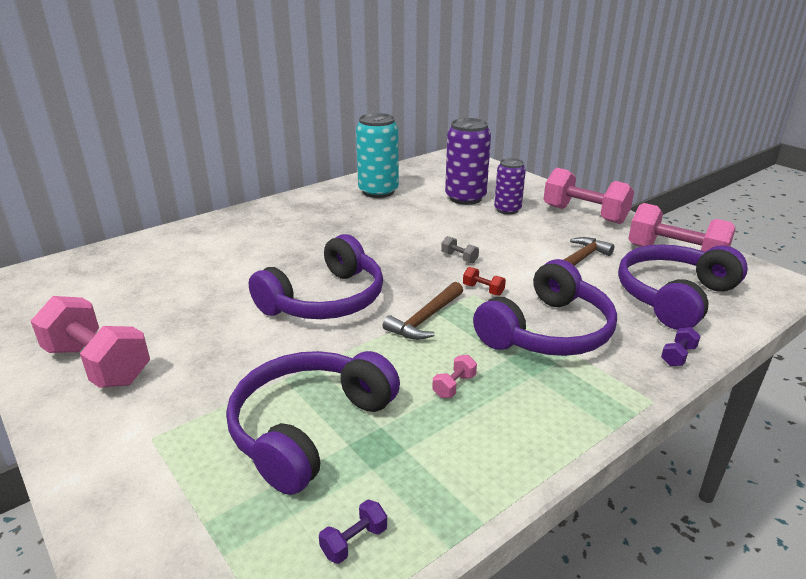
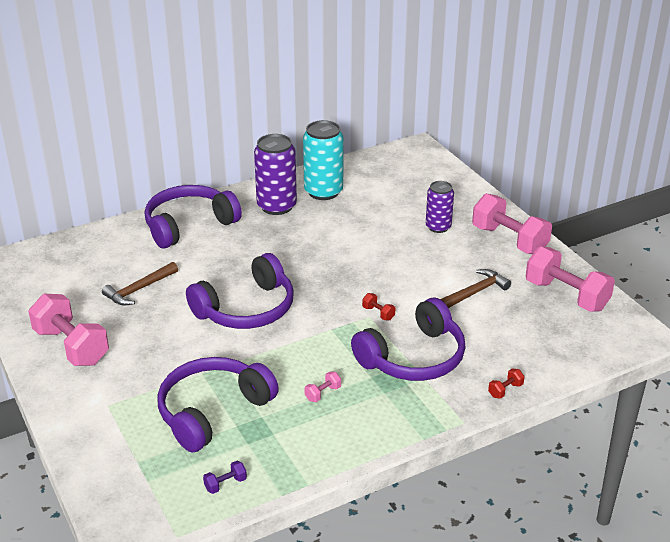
camera: 10 degrees right, 5 degrees up
brown hammer [383,282,463,340] -> brown hammer moved to [102,262,178,306]
grey dumbbell [441,236,479,263] -> none
purple can [445,118,491,205] -> purple can moved to [254,134,297,215]
purple headphones [618,244,748,330] -> purple headphones moved to [144,185,242,249]
purple dumbbell [661,327,701,366] -> red dumbbell [488,369,525,399]

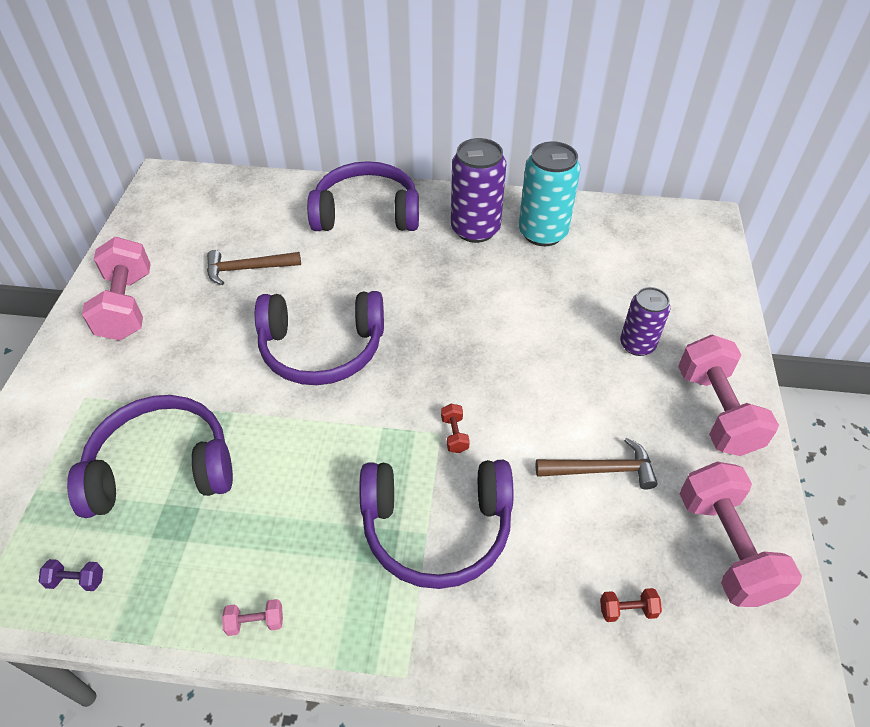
camera: 35 degrees right, 15 degrees up
pink dumbbell [305,371,341,402] -> pink dumbbell moved to [222,599,283,636]
red dumbbell [488,369,525,399] -> red dumbbell moved to [600,588,662,622]

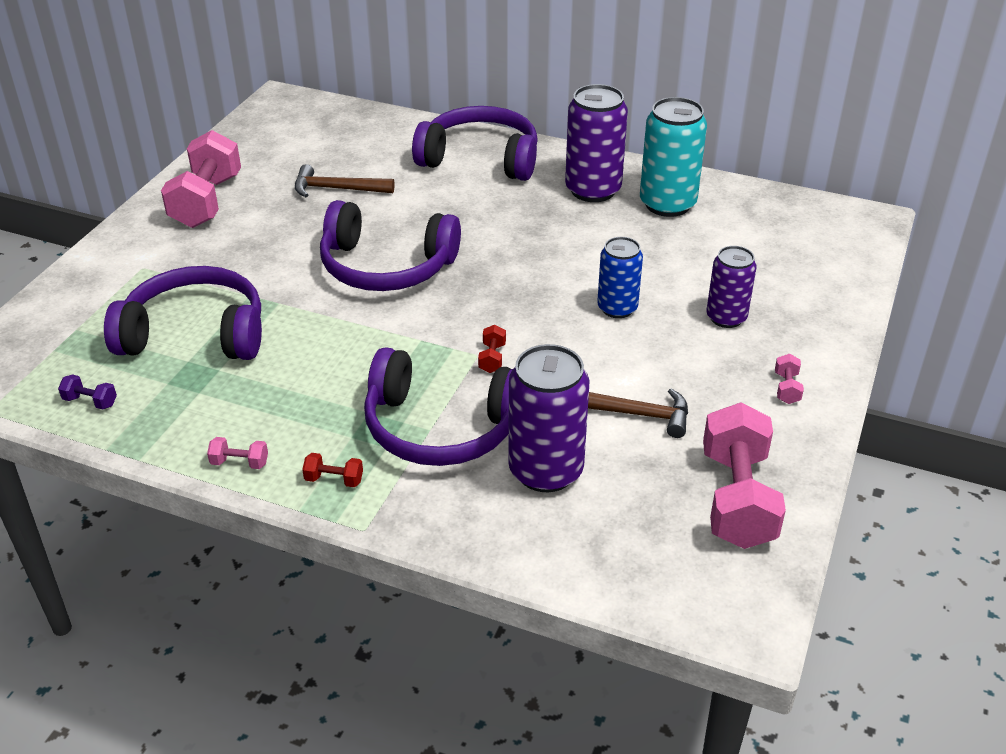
camera: 15 degrees right, 10 degrees down
red dumbbell [600,588,662,622] -> red dumbbell moved to [302,453,363,487]
pink dumbbell [678,334,779,456] -> pink dumbbell [775,354,804,404], size x0.40
none -> purple can [508,344,589,492]
none -> blue can [597,237,643,318]

